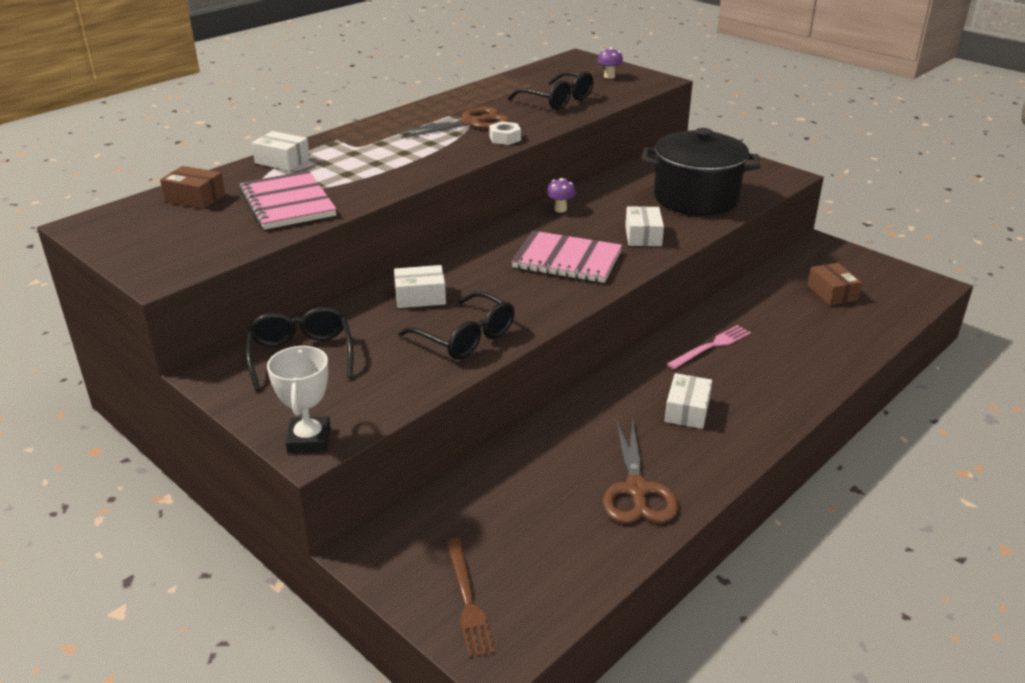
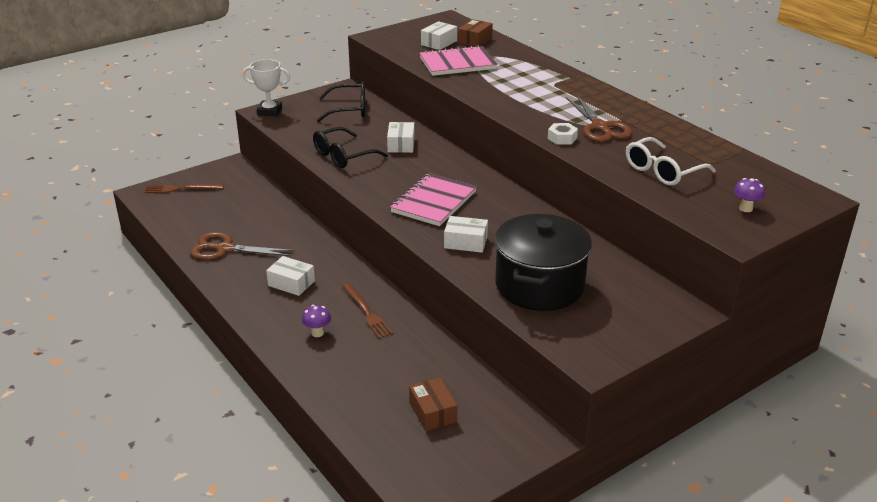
camera: 100 degrees right, 0 degrees up
white box [252,131,310,171] -> white box moved to [421,21,457,50]
black glasses [508,72,594,110] -> white glasses [626,137,715,186]
purple mushroom [546,178,576,213] -> purple mushroom moved to [302,305,331,337]
pink fork [667,325,751,369] -> brown fork [343,283,393,339]
brown box [808,263,862,306] -> brown box turned 75 degrees clockwise [409,377,457,431]

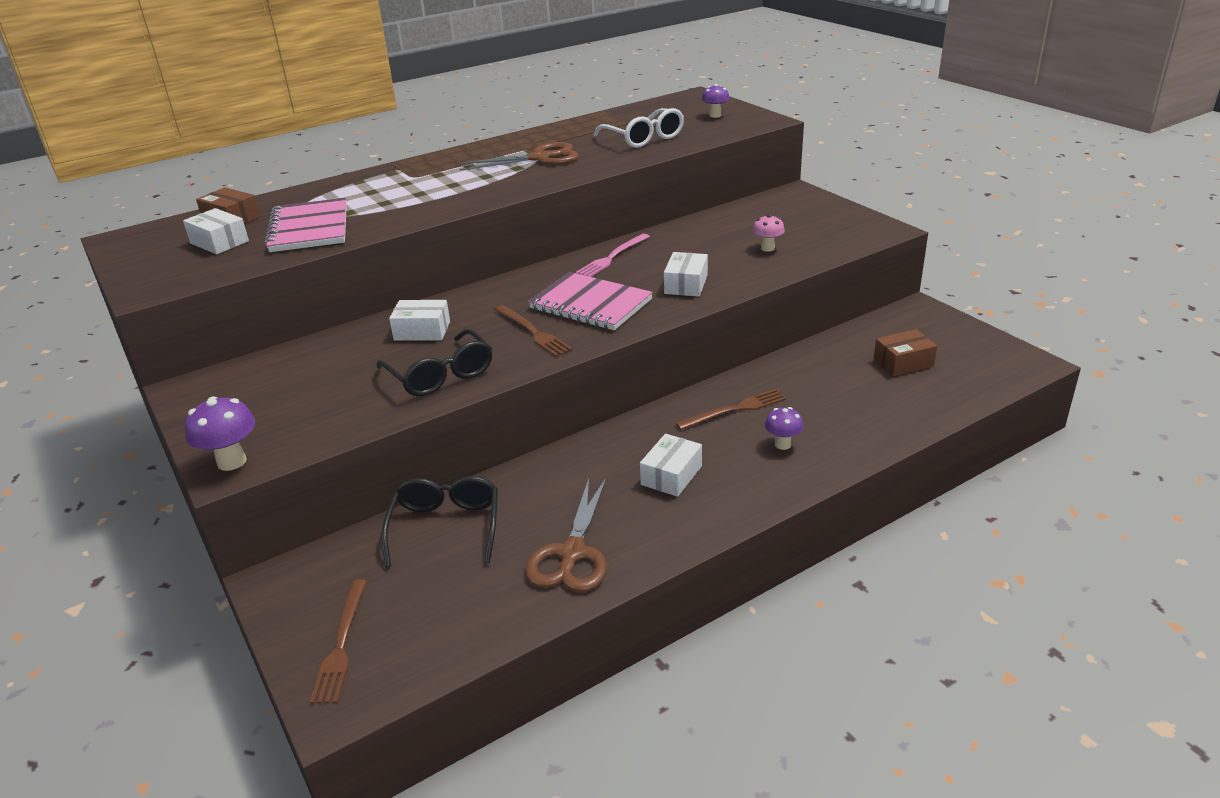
camera: 85 degrees left, 0 degrees up
white trophy [242,59,290,116] -> purple mushroom [185,396,255,471]
black glasses [317,81,365,122] -> black glasses moved to [381,476,498,568]
black pot [494,214,592,311] -> pink mushroom [753,214,785,252]
white nut [548,123,578,145] -> none
none -> brown fork [494,305,573,357]
none -> pink fork [575,234,650,277]

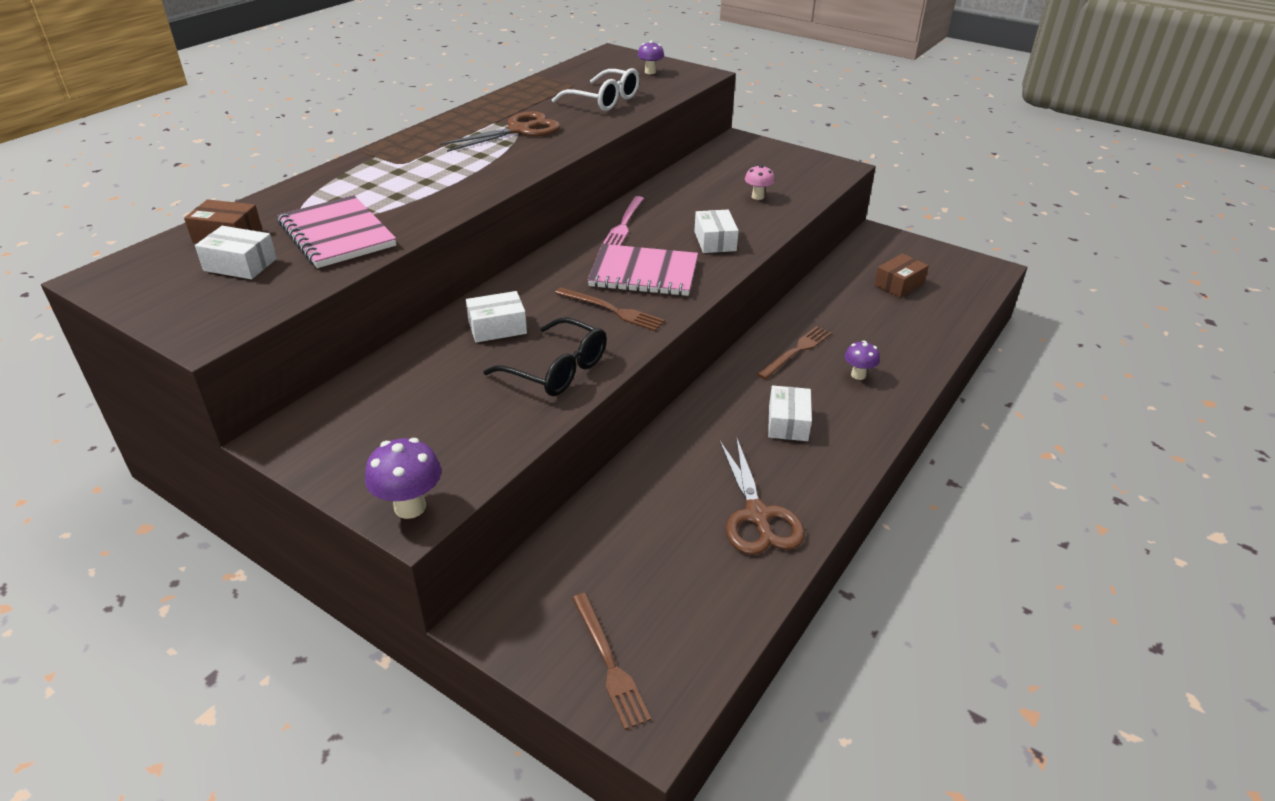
camera: 25 degrees left, 5 degrees up
black glasses [381,476,498,568] -> none

